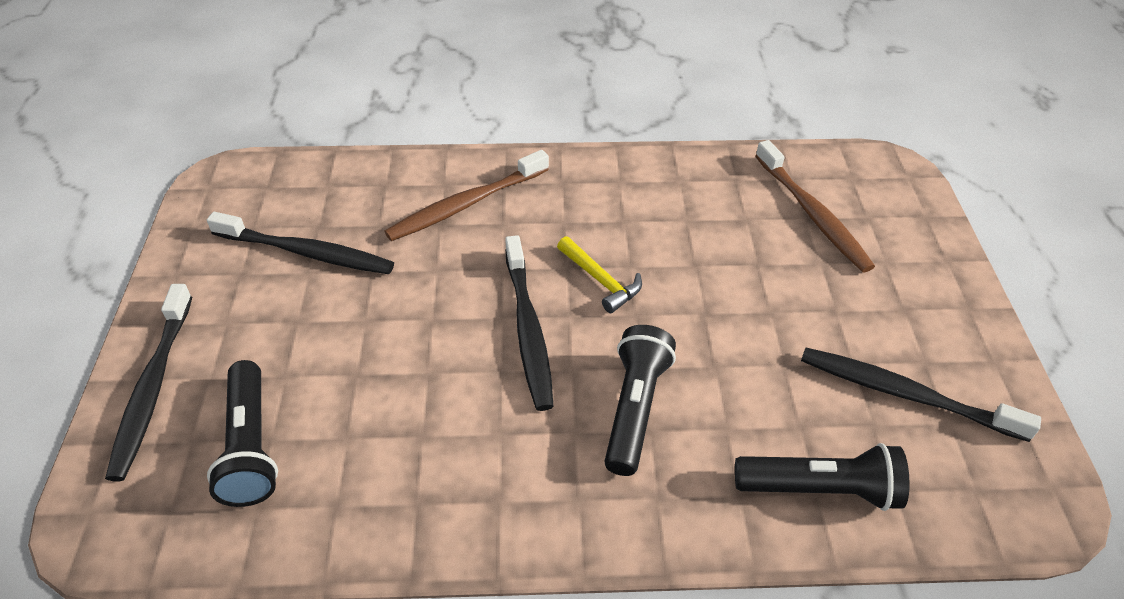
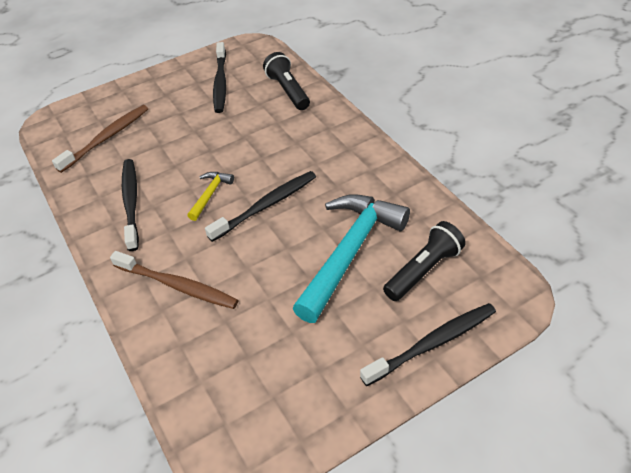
camera: 115 degrees left, 0 degrees up
black toothbrush [207,212,394,274] -> black toothbrush moved to [122,159,139,251]
black flashlight [604,325,676,476] -> none
none -> turquoise hammer [292,194,410,323]

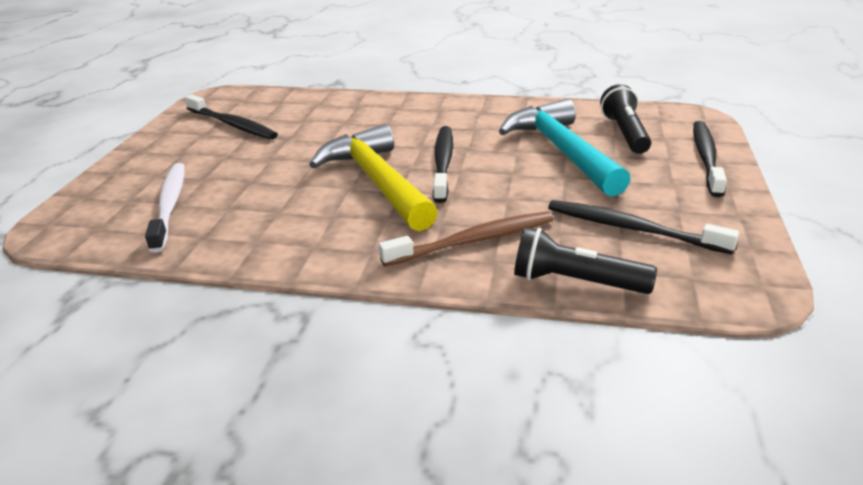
camera: 50 degrees left, 15 degrees down
brown toothbrush [52,105,148,173] -> white toothbrush [145,163,185,253]
black toothbrush [122,159,139,251] -> black toothbrush moved to [548,200,739,254]
yellow hammer [187,172,234,221] -> yellow hammer [309,124,438,231], size x2.24
black flashlight [263,52,310,110] -> black flashlight moved to [514,227,657,294]

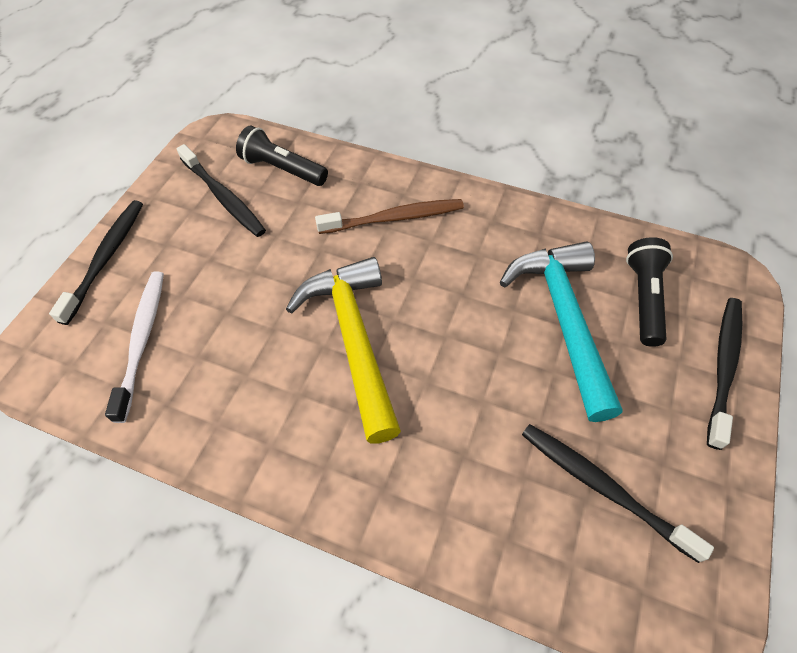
camera: 10 degrees right, 25 degrees up
brown toothbrush [378,211,554,266] -> brown toothbrush moved to [315,199,464,234]
black toothbrush [433,126,453,203] -> black toothbrush moved to [49,200,143,325]
black flashlight [514,227,657,294] -> black flashlight moved to [236,125,328,186]

